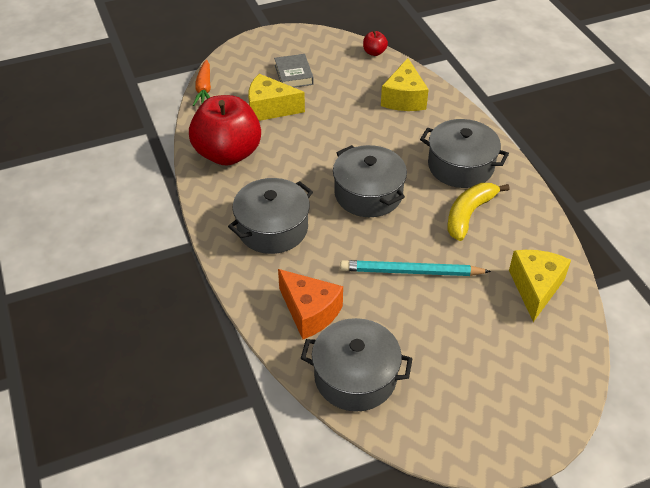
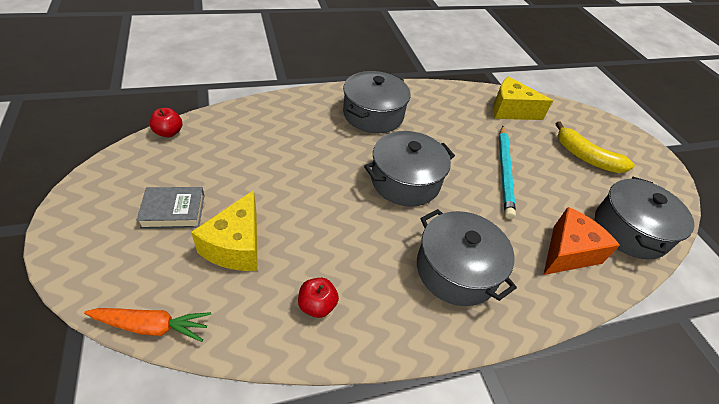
camera: 90 degrees left, 0 degrees up
red apple [189,95,261,166] -> red apple [298,278,339,318], size x0.40
yellow cheese [381,58,429,111] -> none
yellow banana [447,183,510,241] -> yellow banana moved to [556,122,635,173]

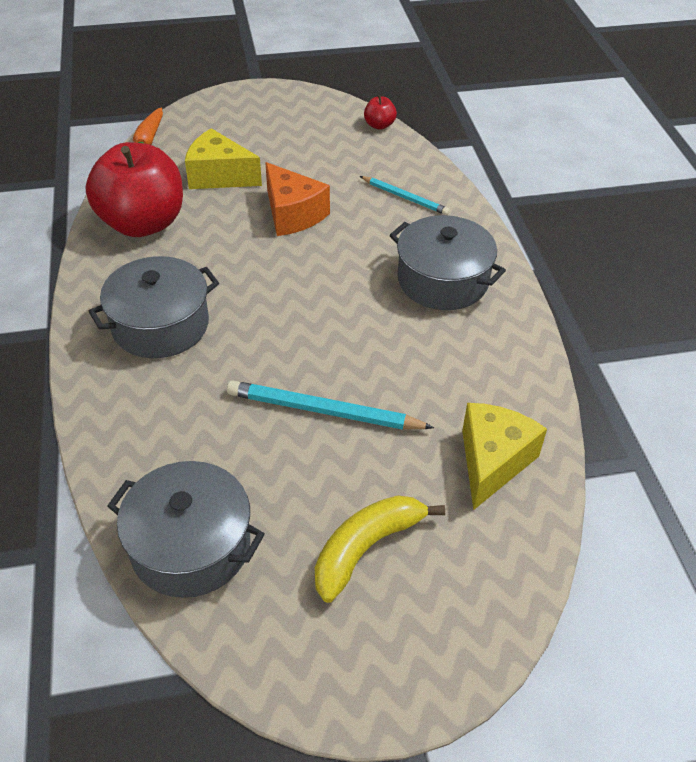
camera: 100 degrees right, 0 degrees up
grey book [136,187,204,229] -> none
red apple [298,278,339,318] -> red apple [85,142,183,237], size x2.50
grey pot [364,131,455,207] -> none
orange cheese [543,207,620,275] -> orange cheese moved to [265,162,330,236]
none -> turquoise pencil [360,176,450,215]

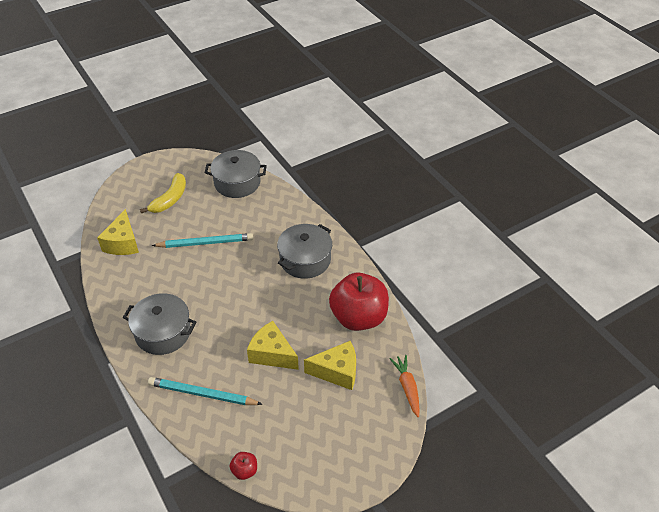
camera: 160 degrees right, 0 degrees up
orange cheese [265,162,330,236] -> yellow cheese [247,321,299,370]
turquoise pencil [360,176,450,215] -> turquoise pencil [148,377,262,405], size x1.60

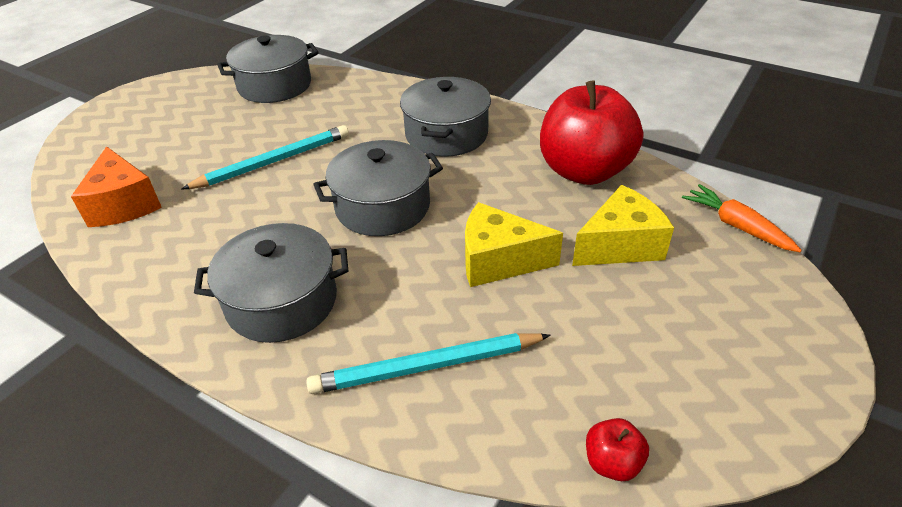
camera: 25 degrees left, 5 degrees down
yellow cheese [97,209,139,255] -> orange cheese [71,147,162,227]
yellow banana [140,173,186,213] -> none
none -> grey pot [313,140,443,236]

